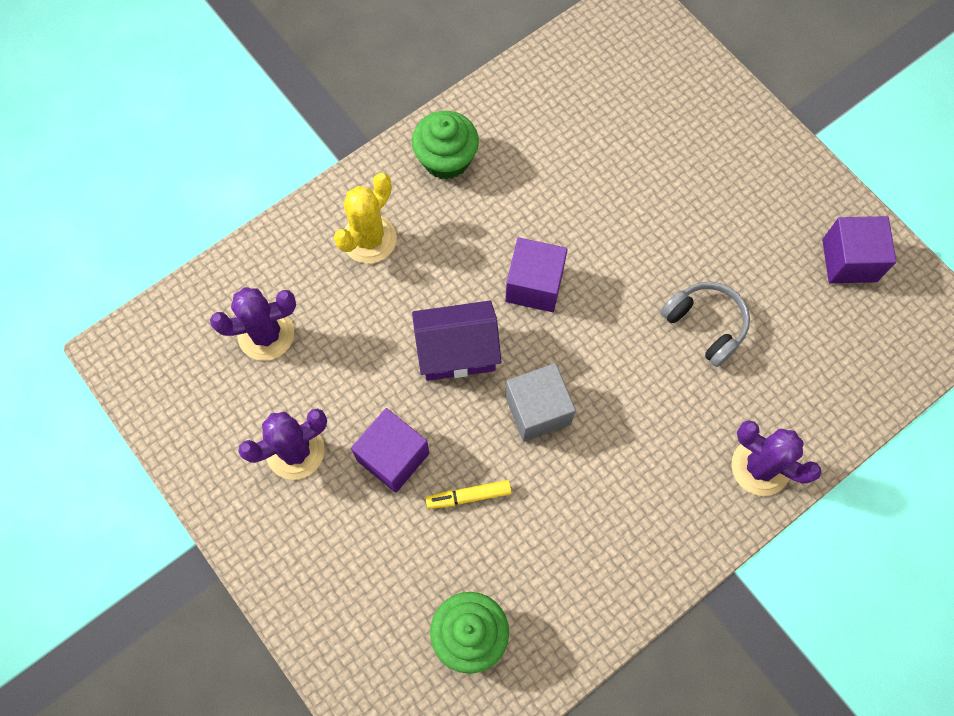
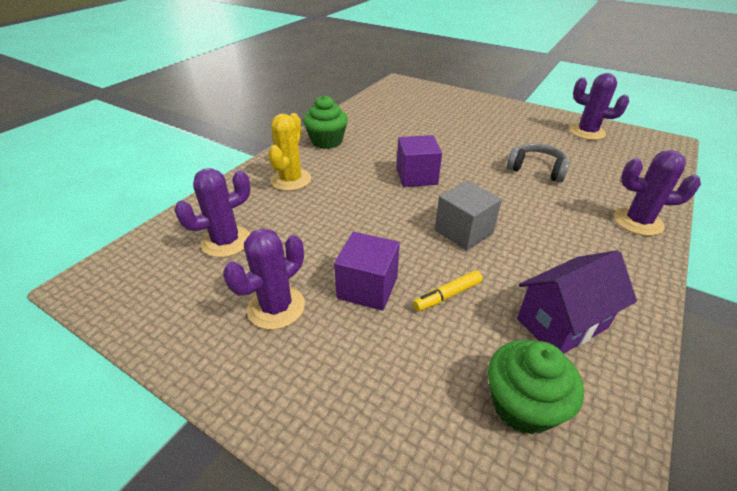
camera: 20 degrees left, 30 degrees down
purple house [412,301,501,381] -> purple house moved to [517,250,637,354]
purple cube [822,216,896,283] -> purple cactus [570,73,629,140]

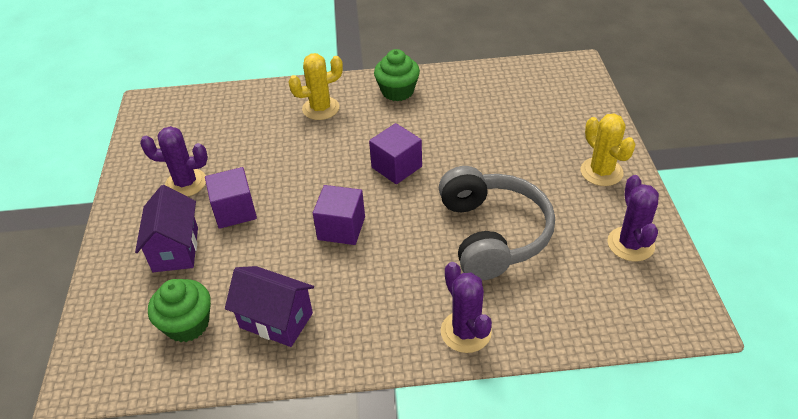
camera: 55 degrees right, 5 degrees up
purple cactus [174,168,251,258] -> none
yellow marker [413,270,482,311] -> none
grey cube [435,181,502,251] -> purple cube [313,185,365,245]
grey headphones [507,143,570,183] -> grey headphones [439,166,555,280], size x1.83
none -> purple house [135,185,198,272]
none -> yellow cactus [581,114,636,186]

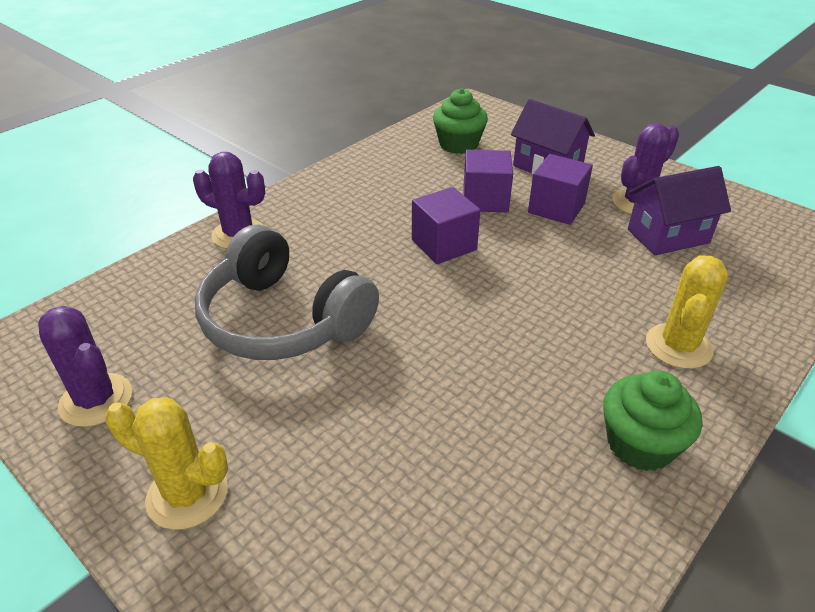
camera: 135 degrees right, 5 degrees down
purple house [225,266,314,347] -> purple house moved to [628,166,731,255]
purple cube [369,123,422,184] -> purple cube moved to [463,150,513,212]

